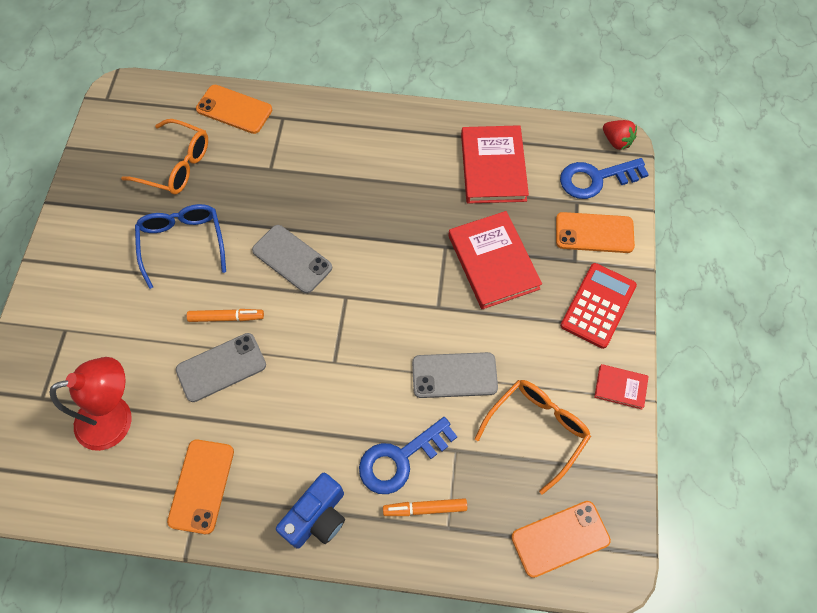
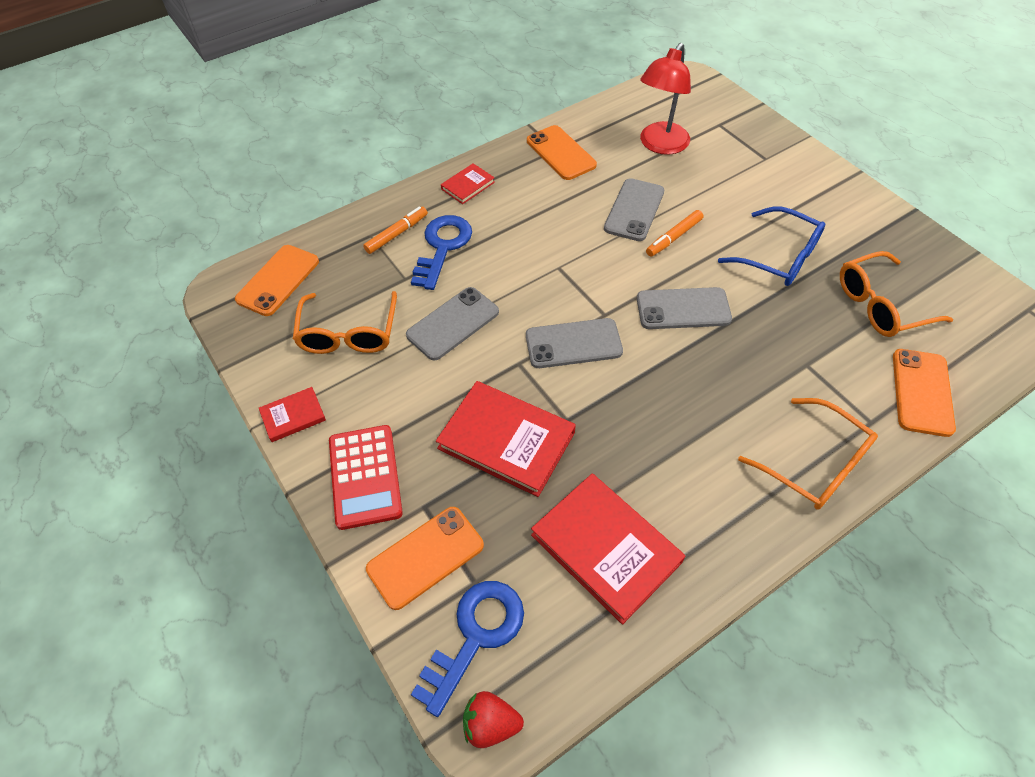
camera: 140 degrees right, 10 degrees down
orange phone [196,85,272,134] -> orange phone turned 60 degrees counterclockwise [893,349,956,437]
blue camera [276,473,345,549] -> red book [441,163,495,204]
none -> grey phone [526,318,623,368]
none -> orange glasses [738,398,878,510]

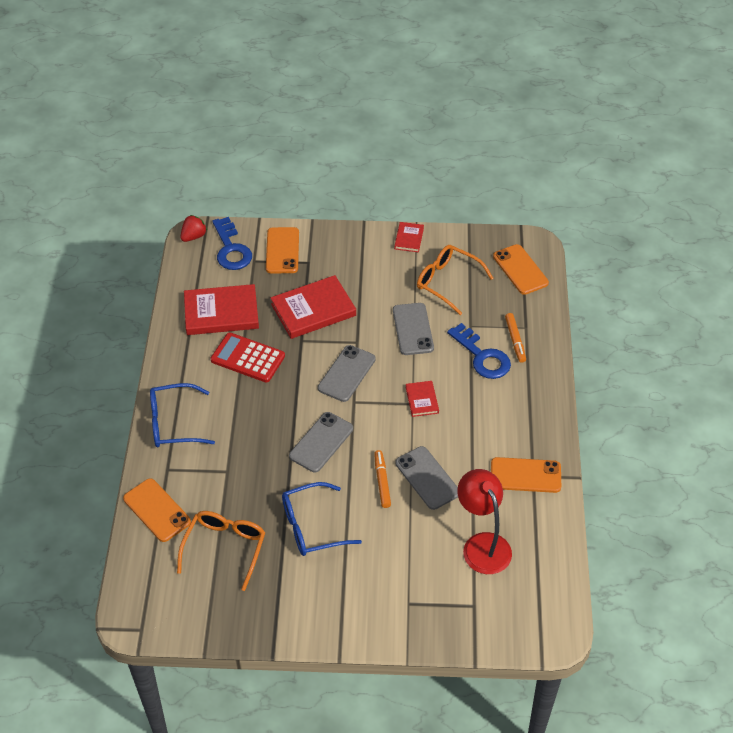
camera: 125 degrees right, 5 degrees down
red calculator [329,425,403,530] -> red calculator moved to [211,333,285,383]
red book [441,163,495,204] -> red book moved to [406,381,439,417]
orange glasses [738,398,878,510] -> blue glasses [150,383,215,447]

